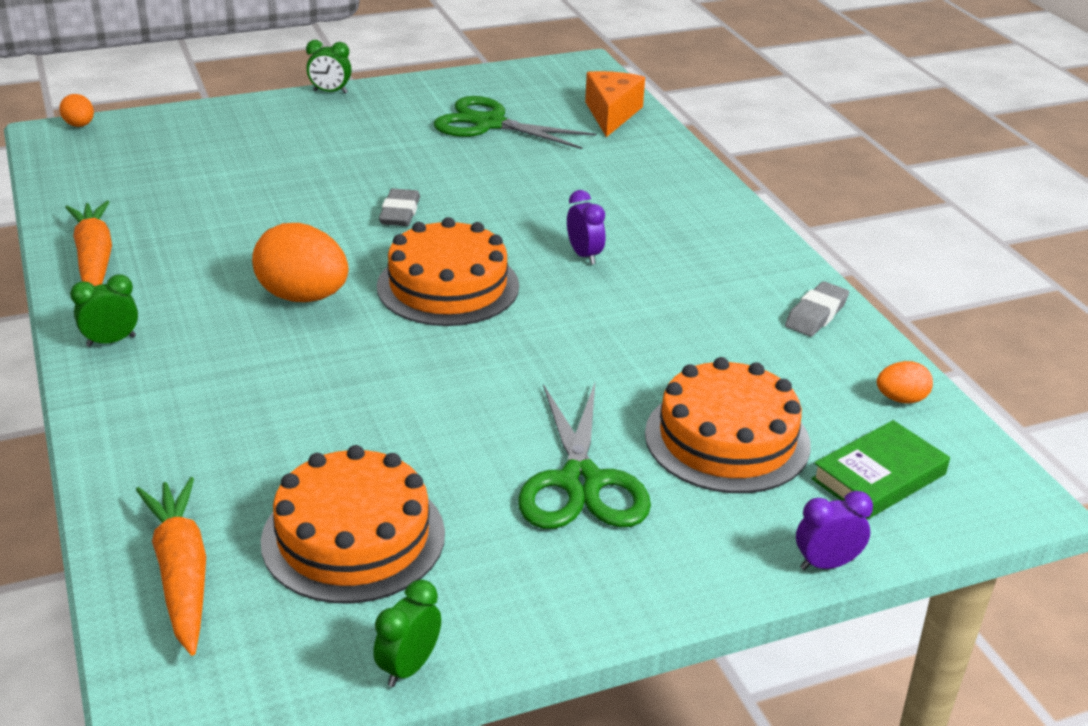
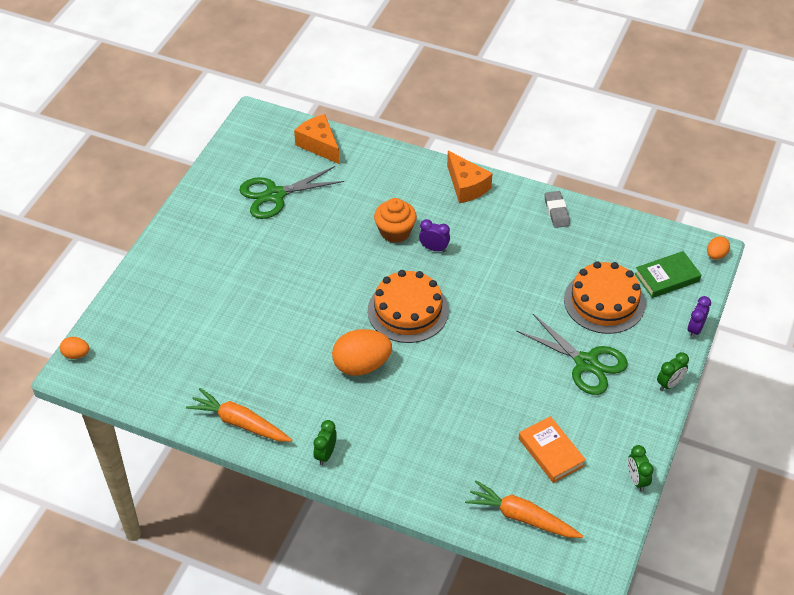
camera: 45 degrees left, 15 degrees up
orange cake [261,445,445,603] -> orange book [518,416,586,483]
green clock [306,40,352,94] -> green clock moved to [657,352,689,391]
grey eraser [379,189,420,226] -> none
green book [811,420,950,519] -> green book turned 60 degrees clockwise [635,251,701,298]
orange egg [877,361,933,403] -> orange egg moved to [707,236,730,260]
none -> orange cupcake [374,198,417,243]
none -> orange cheese [447,151,493,203]

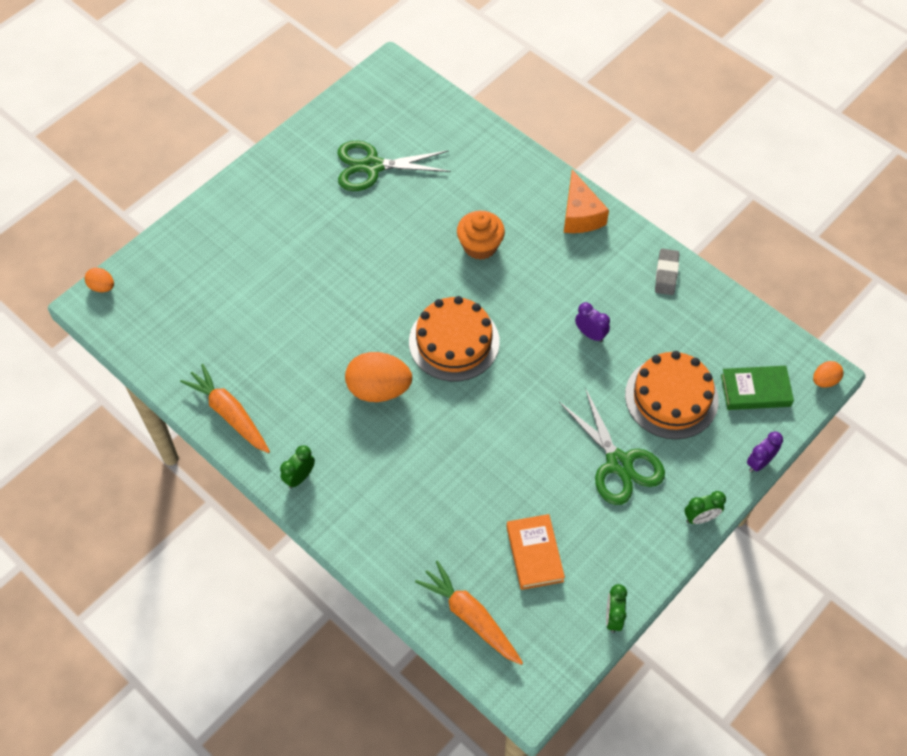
camera: 20 degrees right, 10 degrees up
orange cheese [294,114,340,164] -> none
purple clock [419,219,450,252] -> purple clock moved to [575,302,610,342]

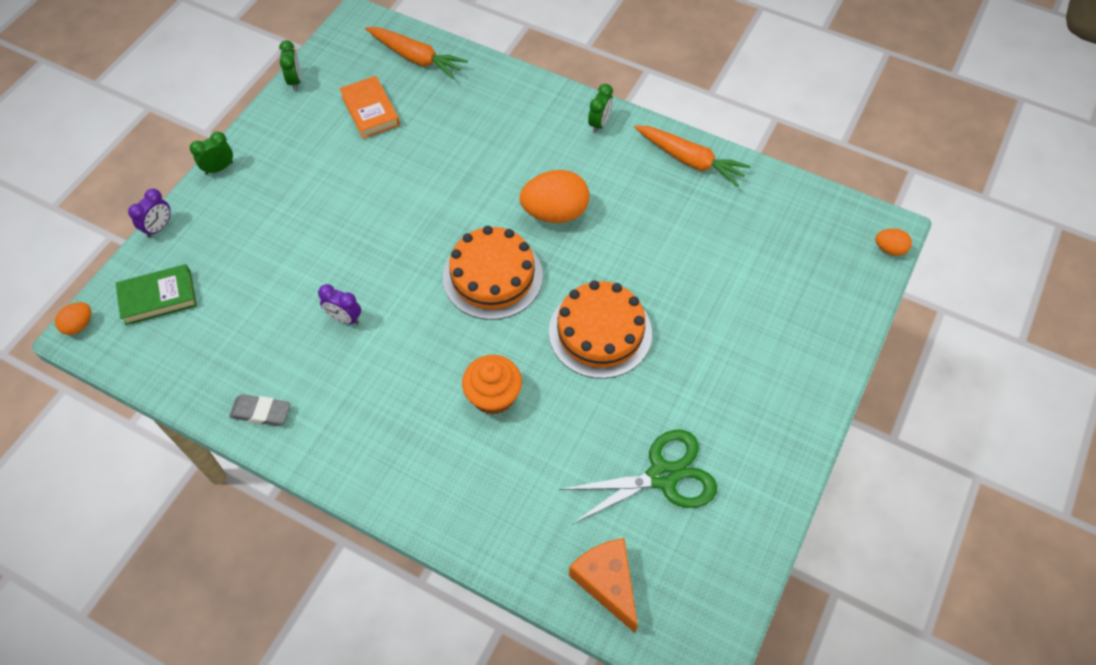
camera: 165 degrees right, 0 degrees up
green scissors [559,388,665,505] -> none
orange cheese [564,169,609,233] -> orange cheese moved to [569,538,638,633]
orange cake [625,351,719,439] -> orange cake moved to [549,280,652,379]
grey eraser [655,249,679,295] -> grey eraser turned 75 degrees counterclockwise [229,394,290,426]

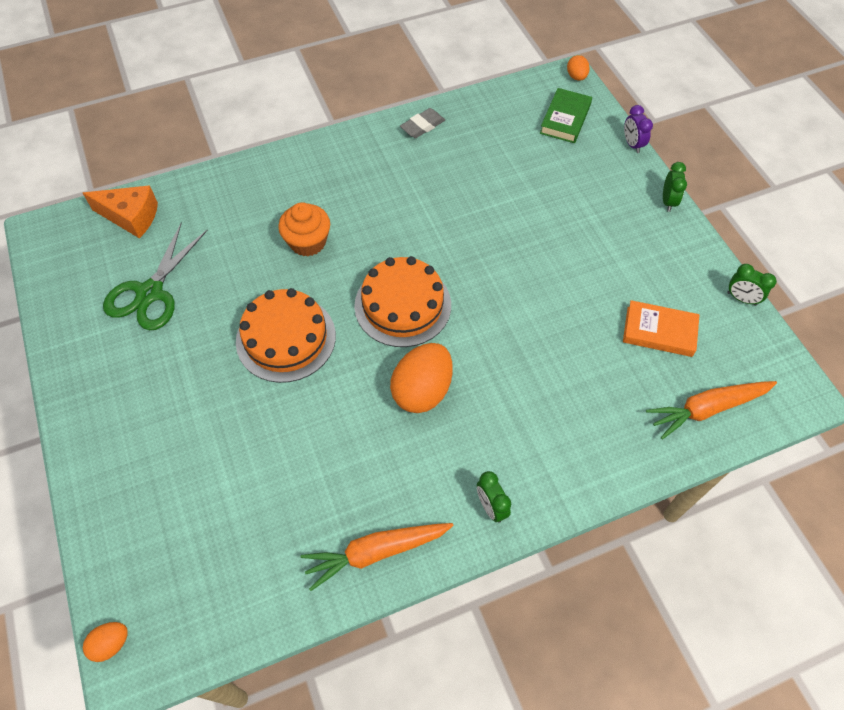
camera: 130 degrees right, 0 degrees up
purple clock [318,284,361,324] -> none

